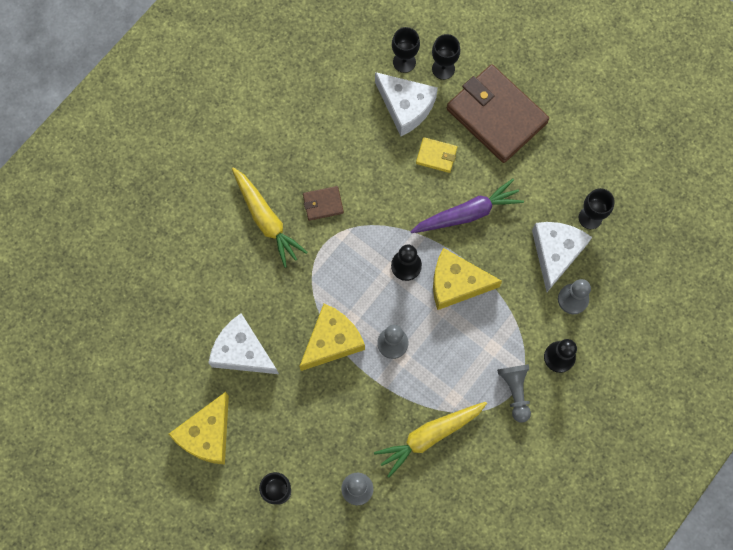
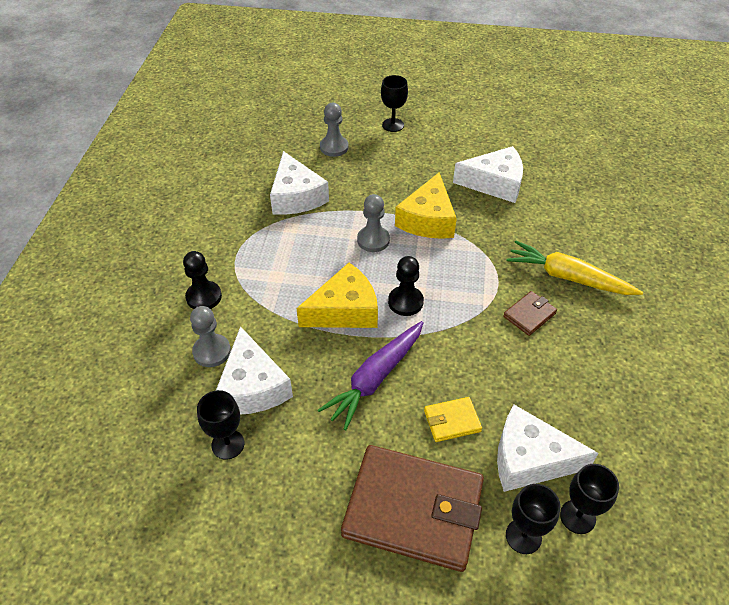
camera: 150 degrees right, 25 degrees down
yellow cheese [169,392,229,465] -> none
yellow carrot [374,402,487,477] -> white cheese [270,151,329,215]
grey pawn [497,364,531,423] -> none

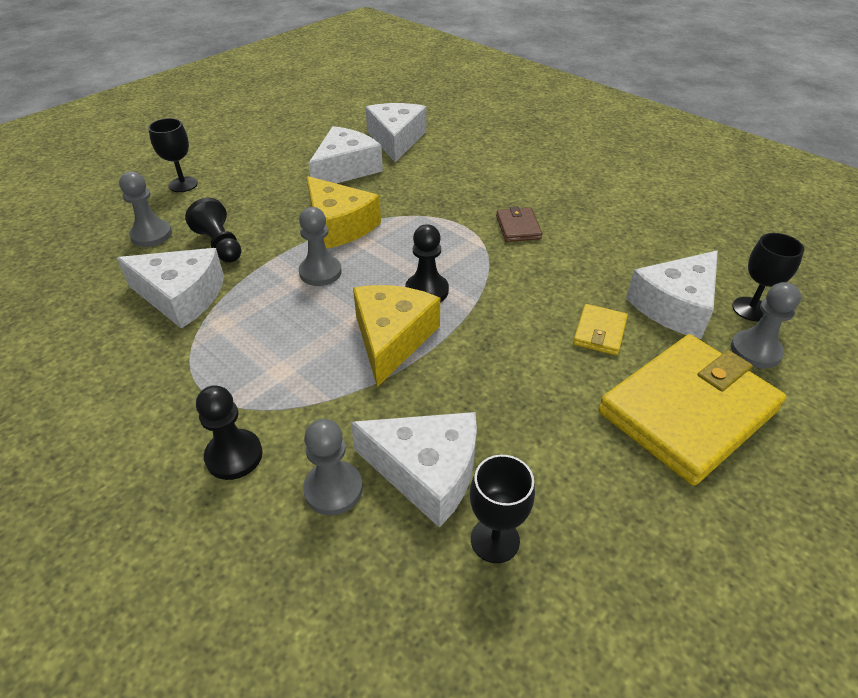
camera: 55 degrees left, 5 degrees down
purple carrot [318,321,424,430] -> none
brown wallet [341,445,484,572] -> yellow wallet [598,334,786,485]
yellow carrot [506,240,643,295] -> none
black goblet [506,484,560,554] -> grey pawn [731,282,801,369]
none -> black pawn [185,198,241,262]
none -> white cheese [366,103,426,162]

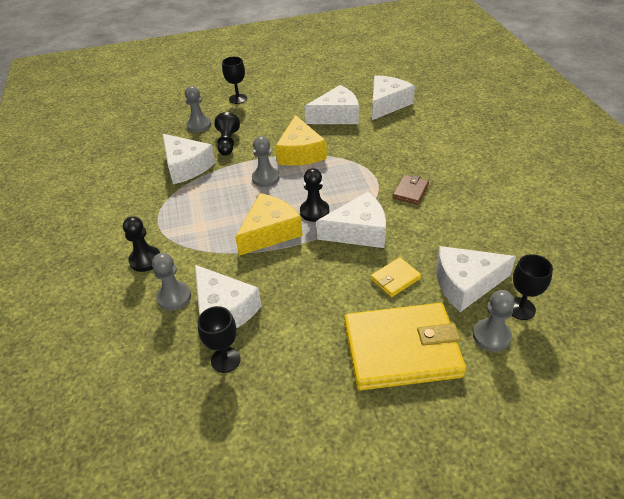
camera: 35 degrees right, 0 degrees up
none -> white cheese [316,192,386,248]

